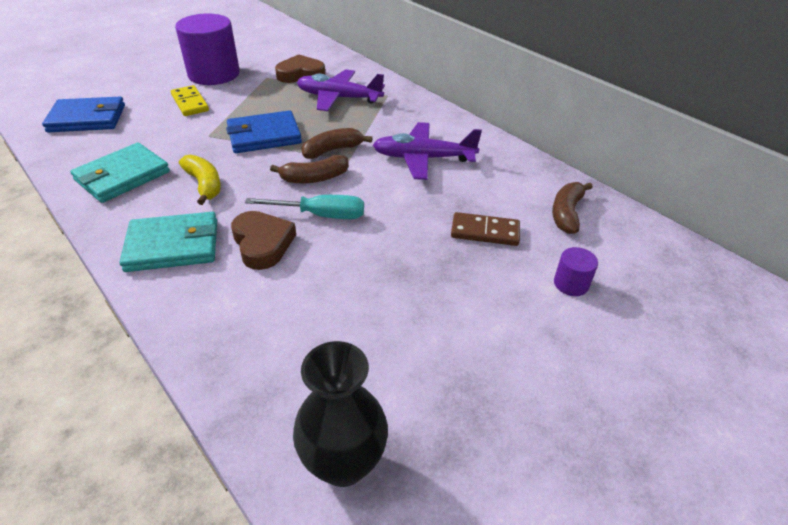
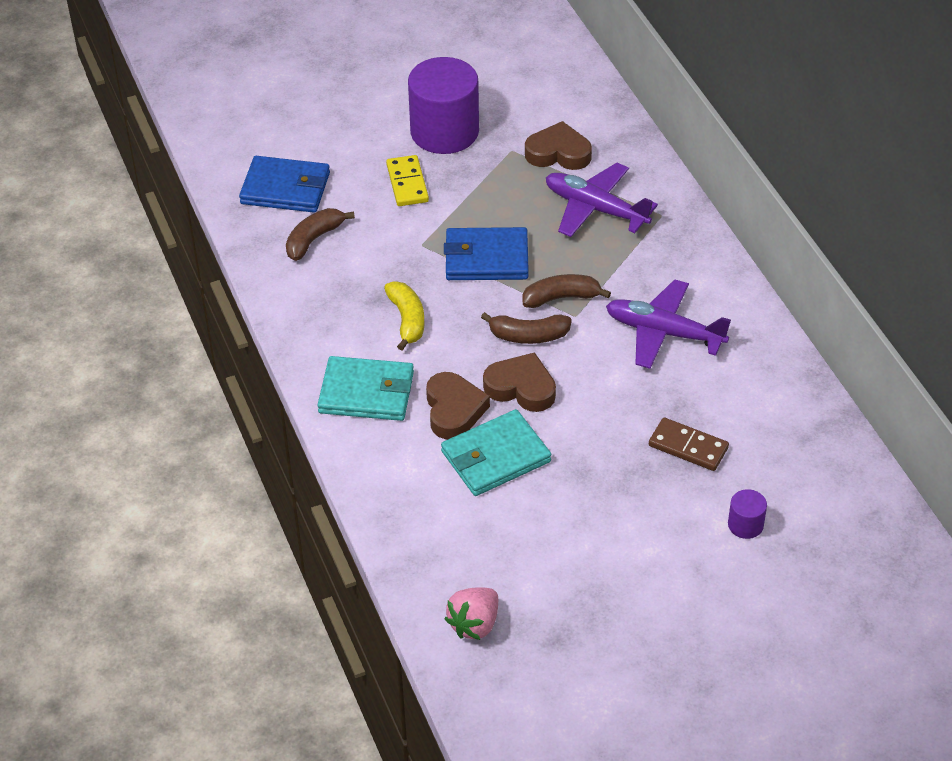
camera: 20 degrees right, 5 degrees up
turquoise wallet [70,143,170,203] -> turquoise wallet moved to [441,409,551,496]
turquoise screwdriver [245,195,364,219] -> brown heart [483,352,556,412]
black vase [293,341,388,487] -> pink strawberry [445,587,498,640]
brown banana [552,182,593,234] -> brown banana moved to [286,208,355,261]

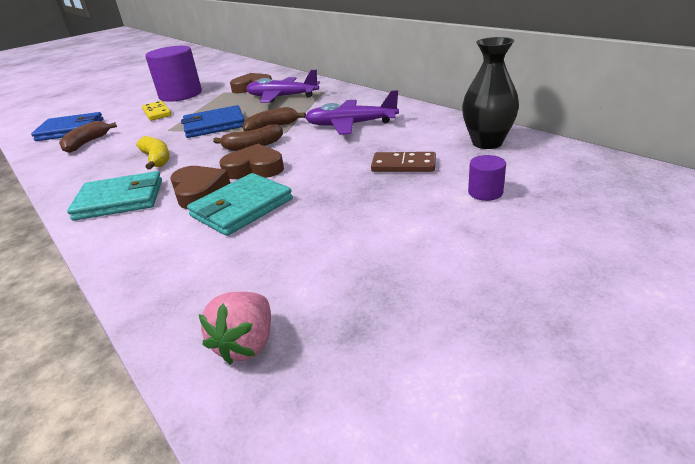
camera: 15 degrees left, 15 degrees down
none -> black vase [462,37,519,149]

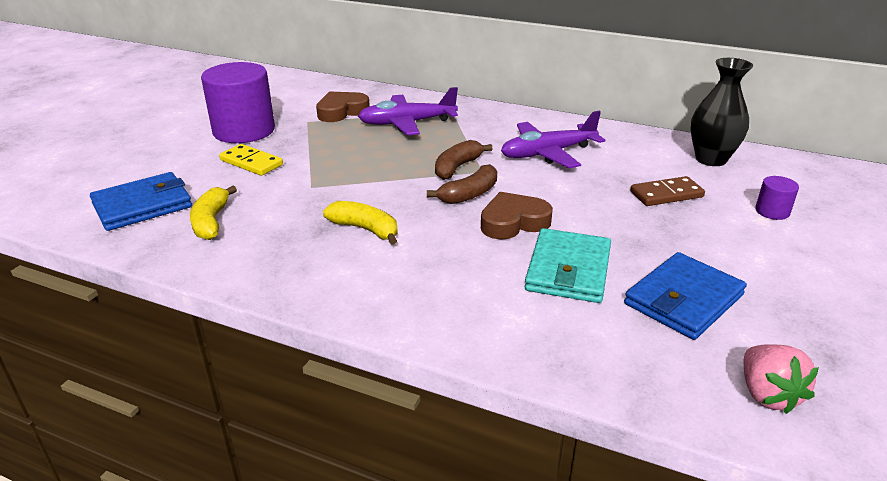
camera: 30 degrees left, 0 degrees up
brown banana [59,121,117,153] -> yellow banana [190,186,237,240]
turquoise wallet [67,171,162,221] -> none
brown heart [170,166,230,209] -> none
blue wallet [181,105,245,138] -> blue wallet moved to [624,252,747,340]

